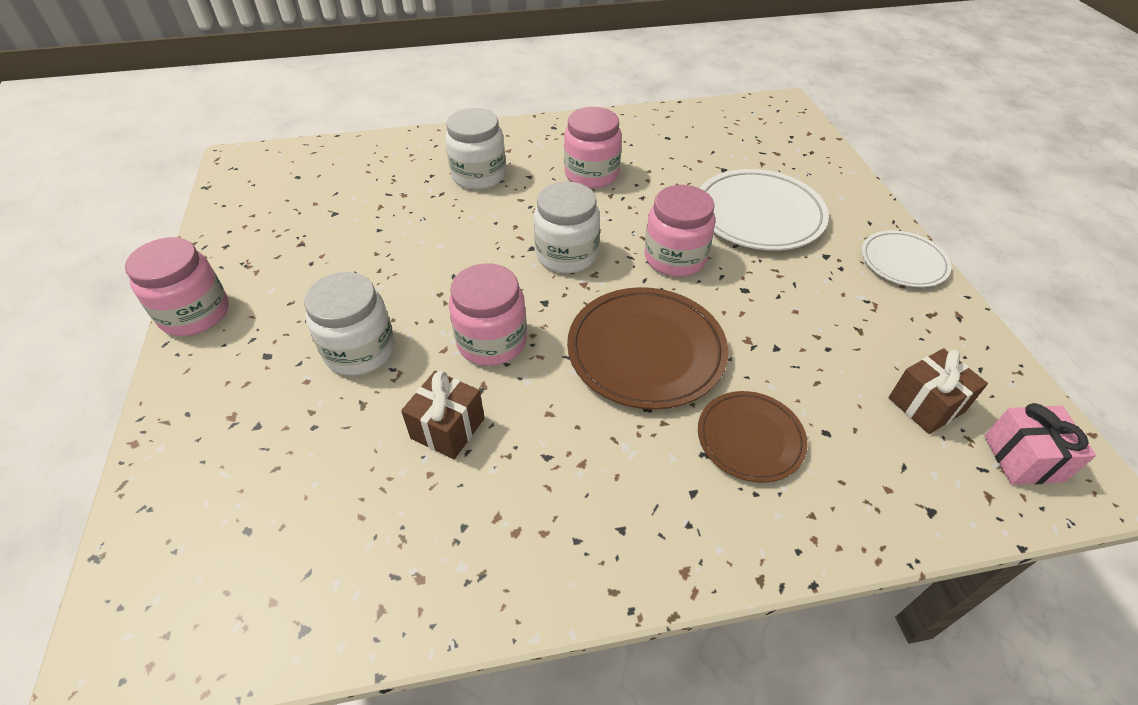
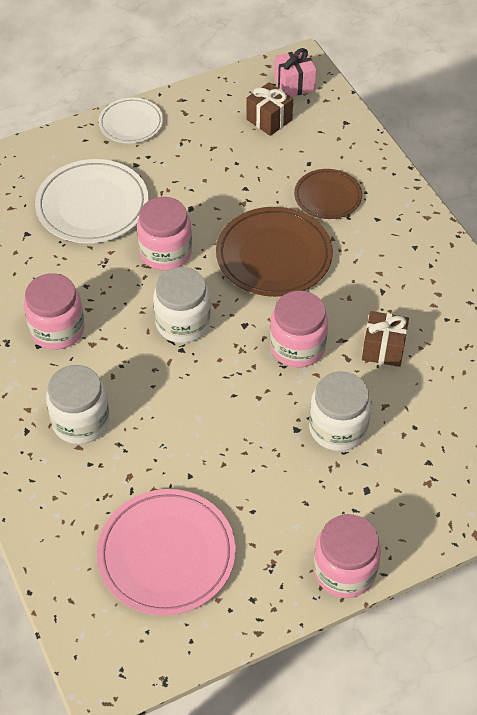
camera: 105 degrees left, 5 degrees up
none -> pink plate [97,489,236,616]

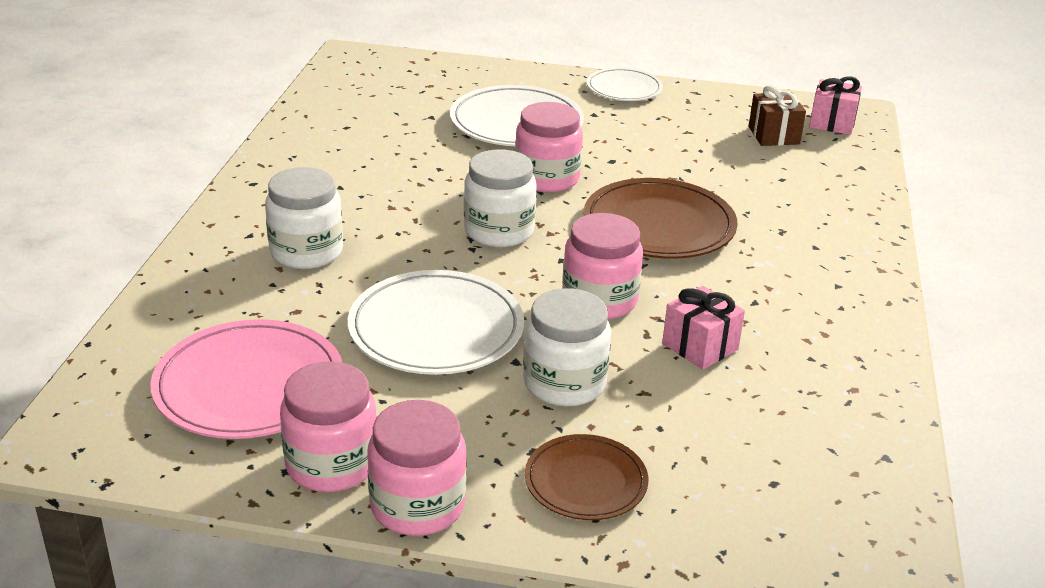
camera: 35 degrees right, 20 degrees down
pink jar [24,273,85,350] -> pink jar moved to [280,361,377,492]
brown plate [294,169,362,219] -> brown plate moved to [525,434,648,520]
brown gift [362,311,409,367] -> pink gift [662,286,745,369]
none -> white plate [348,270,524,375]

